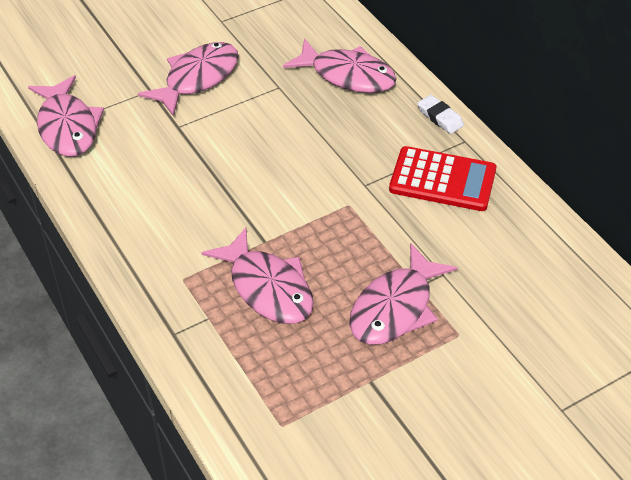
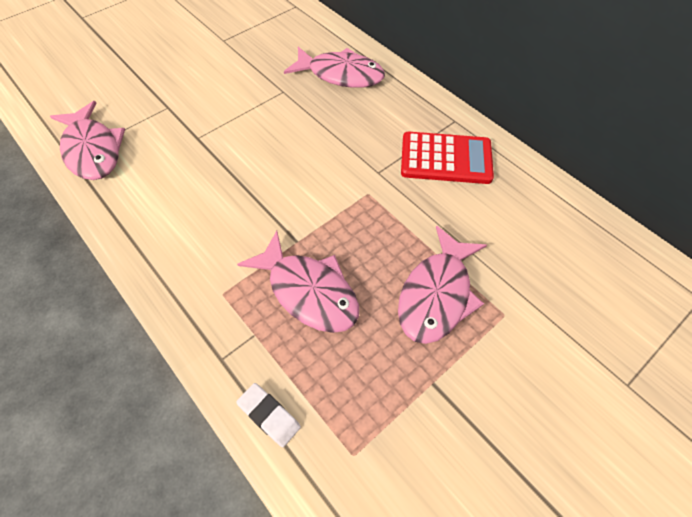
camera: 10 degrees left, 10 degrees up
pink fish [138,42,239,116] -> none
white eraser [417,95,464,134] -> white eraser moved to [236,383,301,447]

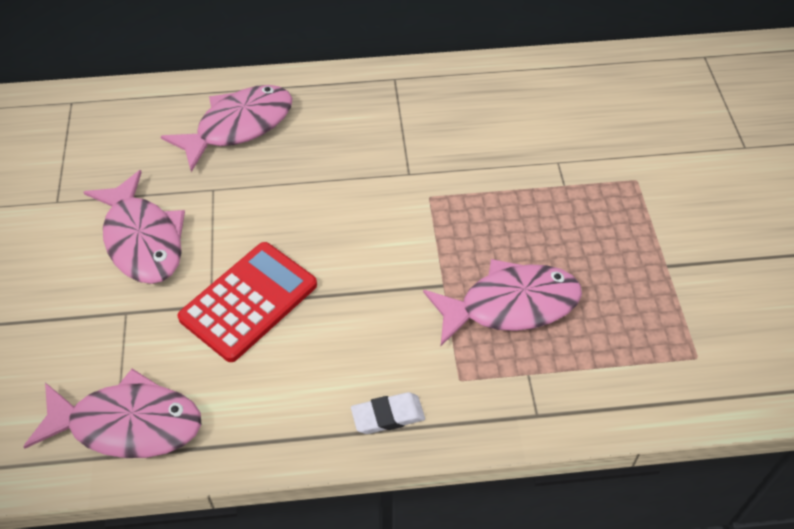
camera: 55 degrees left, 5 degrees down
white eraser [236,383,301,447] -> white eraser moved to [351,392,425,434]
pink fish [398,225,487,344] -> pink fish moved to [84,170,185,284]
red calculator [401,132,494,184] -> red calculator moved to [178,242,317,362]

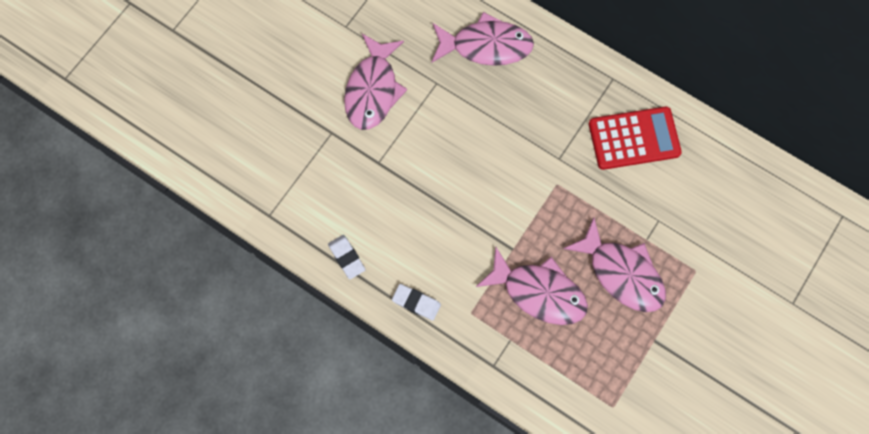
camera: 40 degrees right, 20 degrees up
pink fish [23,369,201,458] -> pink fish moved to [563,217,666,312]
red calculator [178,242,317,362] -> red calculator moved to [589,107,682,170]
none -> white eraser [328,235,365,279]

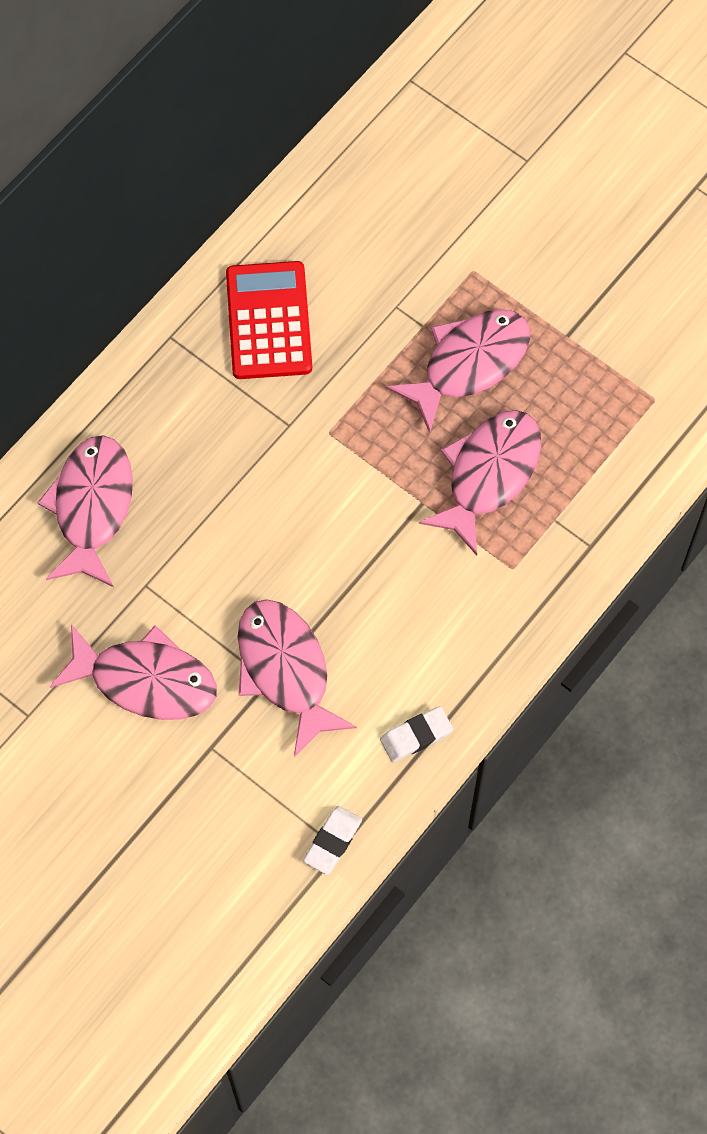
camera: 85 degrees left, 5 degrees down
white eraser [392,284,441,321] -> white eraser moved to [303,806,362,875]
none -> pink fish [238,599,357,757]

